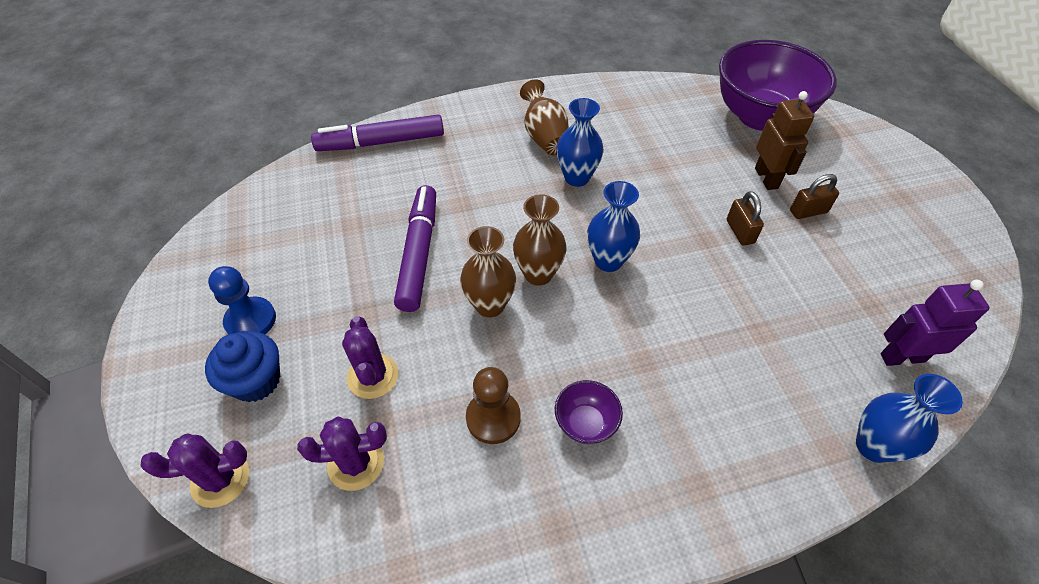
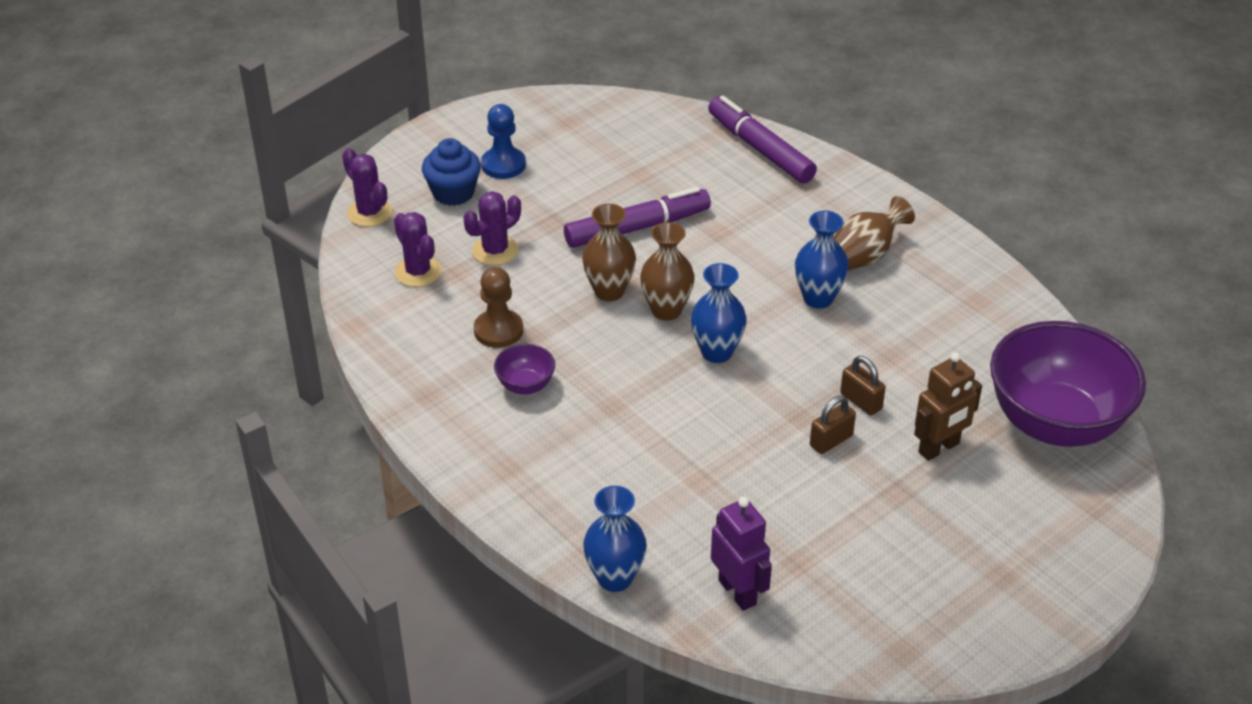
camera: 65 degrees right, 10 degrees down
brown padlock [790,174,839,219] -> brown padlock moved to [840,356,886,416]

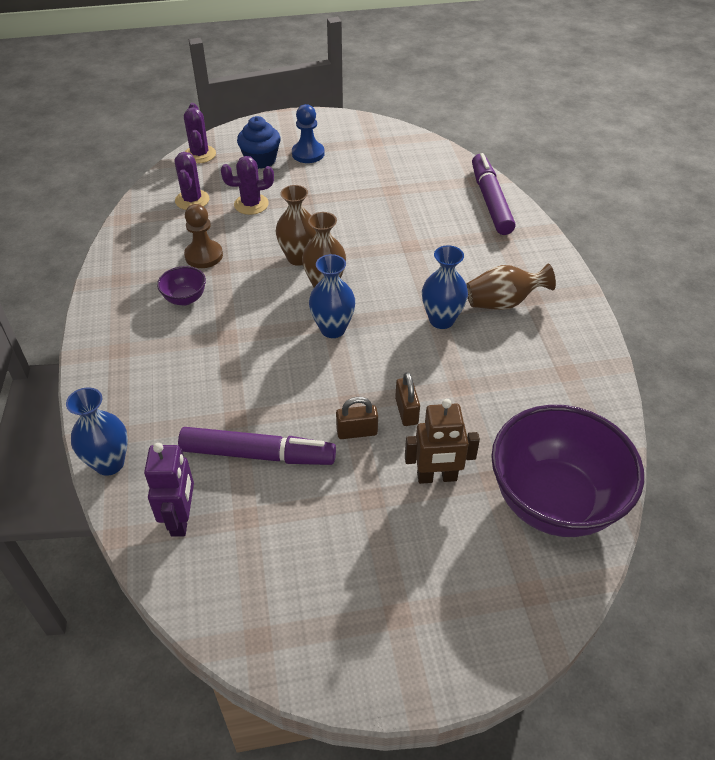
camera: 30 degrees right, 5 degrees up
purple marker [564,187,711,248] -> purple marker moved to [178,427,336,465]

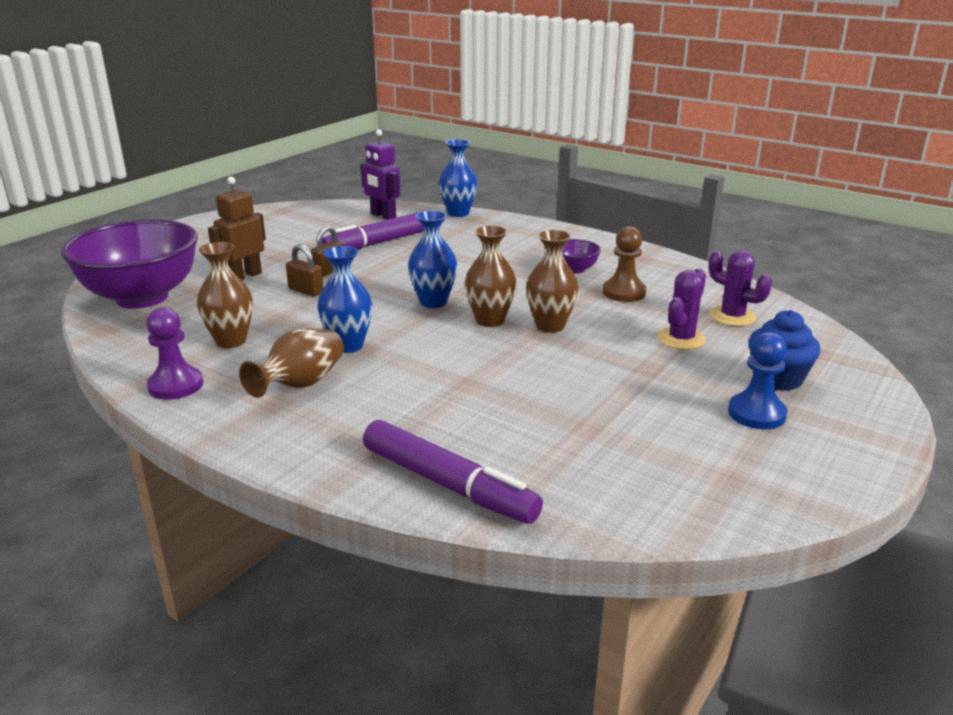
camera: 135 degrees right, 20 degrees down
purple cactus [184,103,216,163] -> none
none -> purple pawn [146,307,203,400]
none -> brown vase [197,242,253,348]

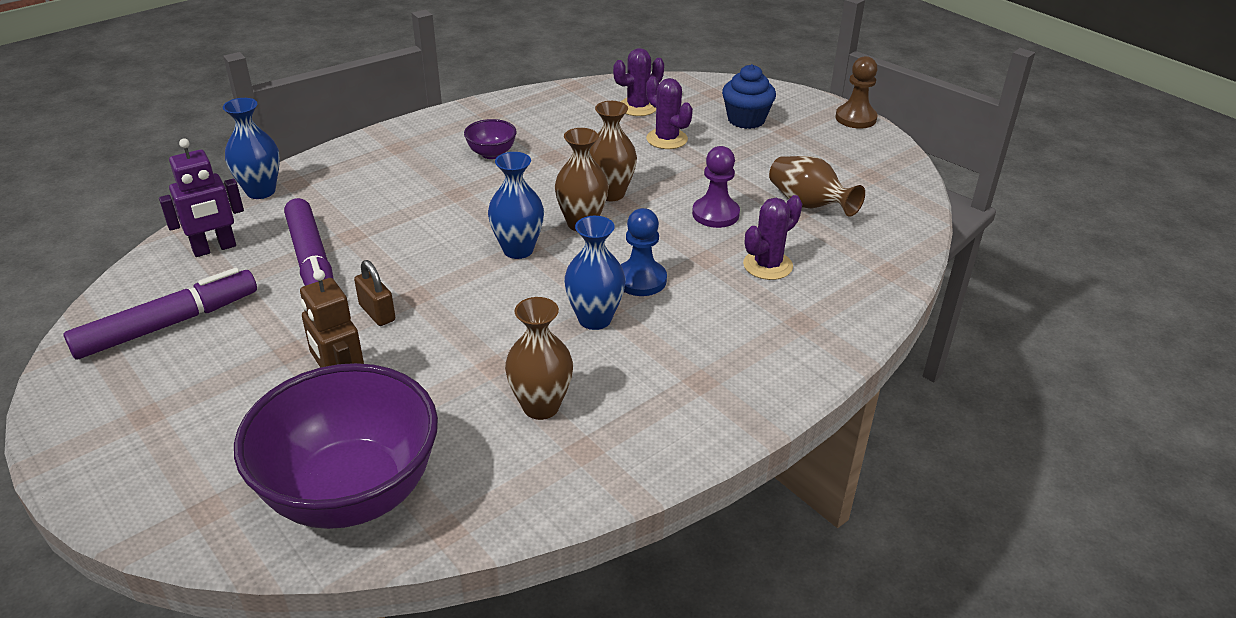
camera: 75 degrees left, 10 degrees up
purple pawn [146,307,203,400] -> purple pawn moved to [692,146,740,228]
brown vase [239,329,344,398] -> brown vase moved to [769,156,865,217]
brown padlock [286,244,323,296] -> none
purple marker [363,420,543,524] -> purple marker moved to [64,268,257,359]
brown pawn [603,226,646,302] -> brown pawn moved to [835,56,878,129]
blue pawn [728,332,787,429] -> blue pawn moved to [621,208,667,296]
none -> purple cactus [743,195,802,280]

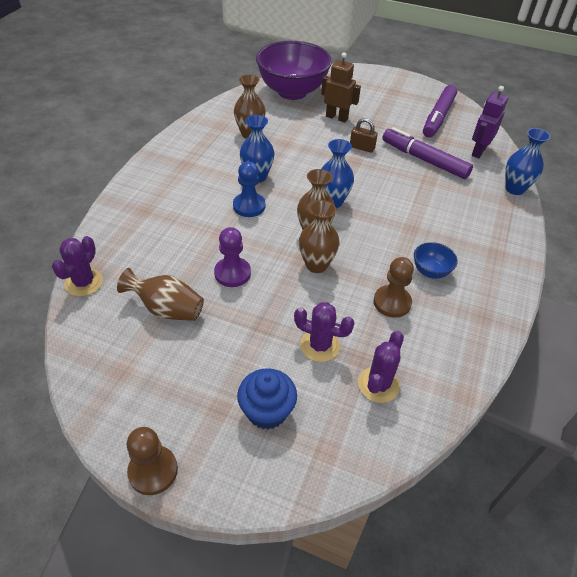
camera: 150 degrees right, 10 degrees up
purple bowl [464,119,517,159] -> blue bowl [414,242,458,279]
purple cactus [743,195,802,280] -> purple cactus moved to [52,236,103,296]
none -> brown pawn [374,257,414,318]

